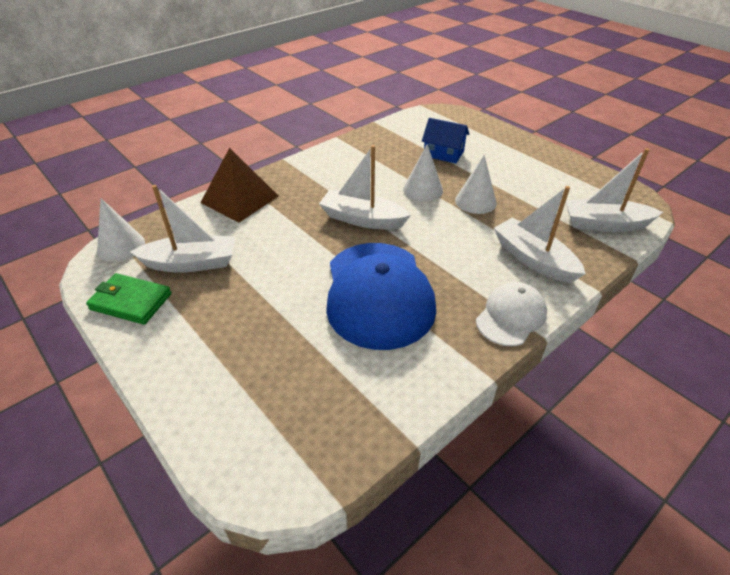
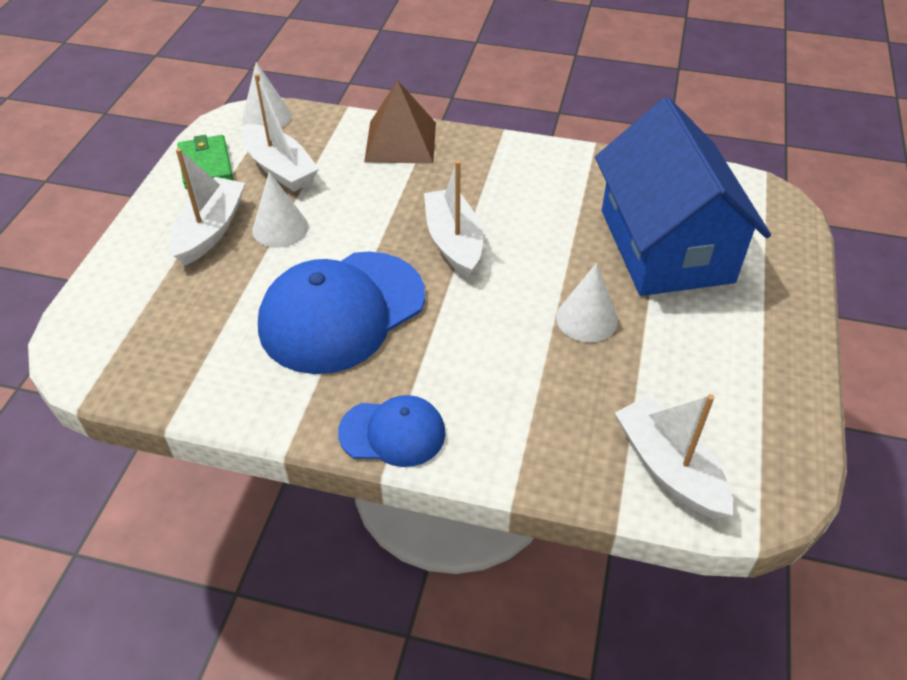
camera: 55 degrees right, 5 degrees up
white cone [403,144,443,202] -> white cone moved to [252,172,308,248]
blue house [422,118,469,163] -> blue house [595,97,771,296], size x2.37
white cap [476,282,547,346] -> blue cap [338,395,446,467]
white boat [494,186,586,283] -> white boat moved to [169,148,245,265]

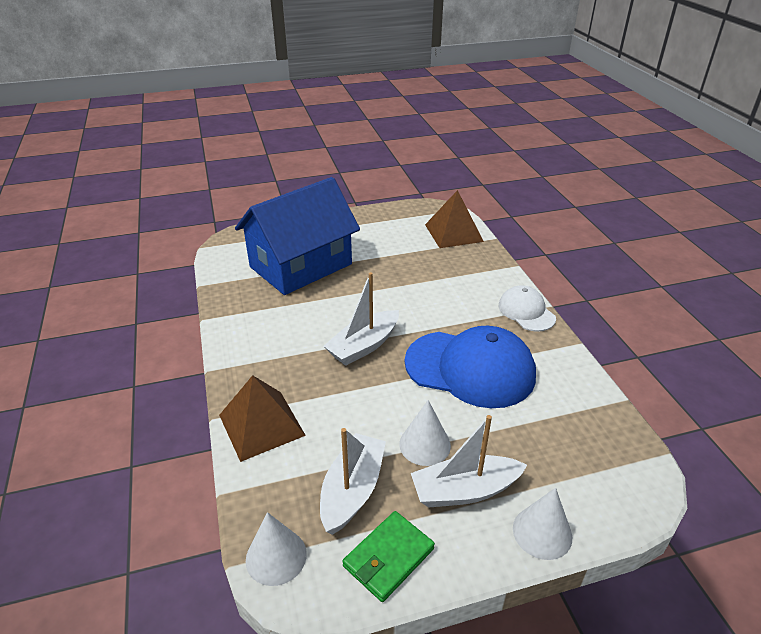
camera: 120 degrees left, 10 degrees down
blue cap [338,395,446,467] -> white cap [499,285,556,332]
white cone [556,263,618,342] -> white cone moved to [513,488,572,560]
white boat [615,394,733,519] -> brown pyramid [425,190,484,248]

